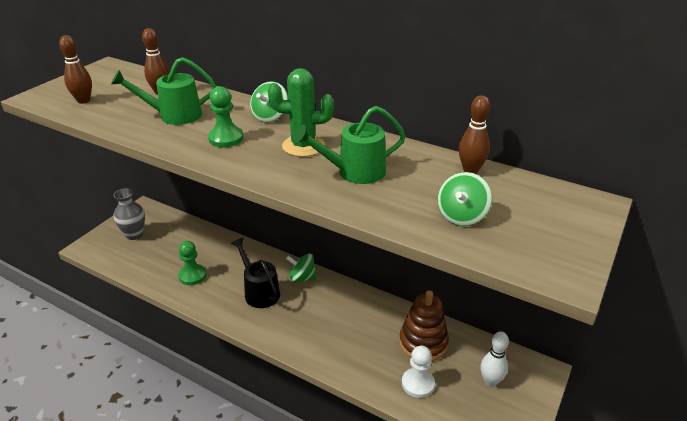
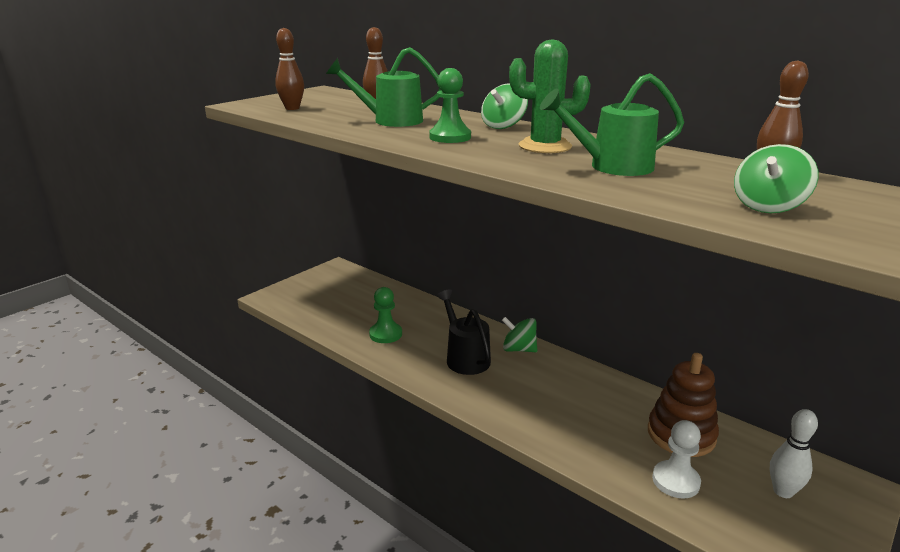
camera: 10 degrees right, 10 degrees down
grey vase [113,188,145,240] -> none

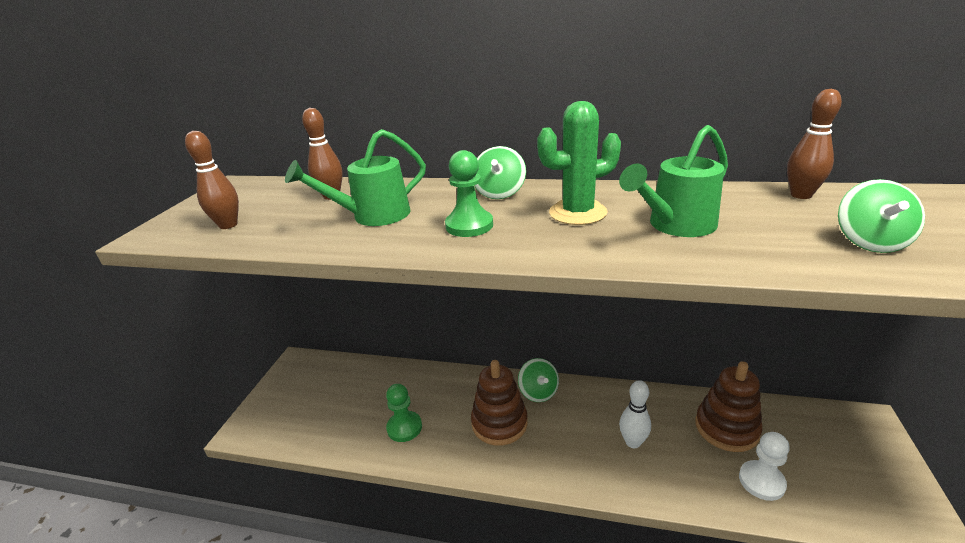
camera: 25 degrees left, 5 degrees up
black watering can [436,290,491,375] -> brown stacking toy [471,360,528,446]
green spinning top [502,317,537,352] -> green spinning top turned 105 degrees counterclockwise [518,358,559,402]
white bowling pin [770,409,818,498] -> white bowling pin moved to [619,380,651,448]

